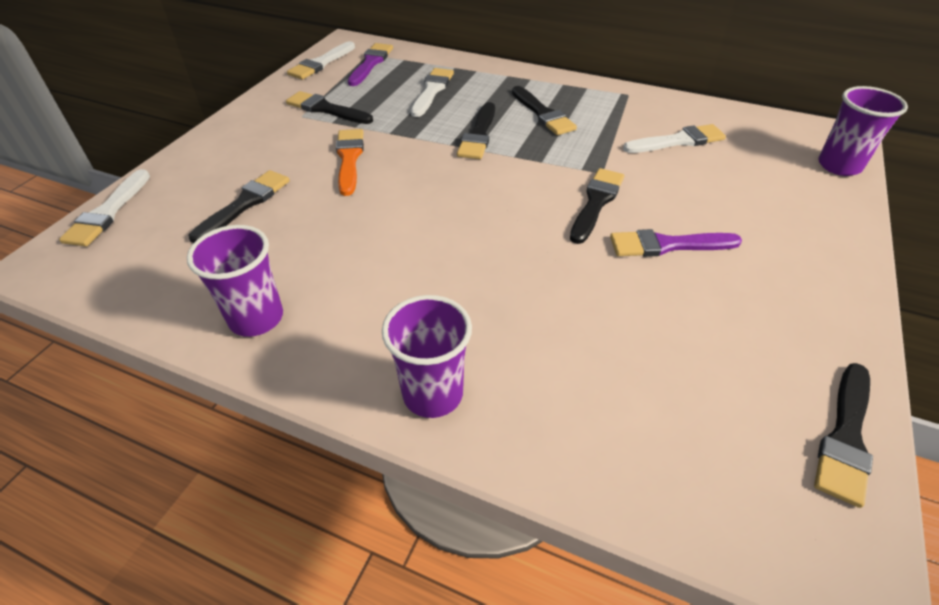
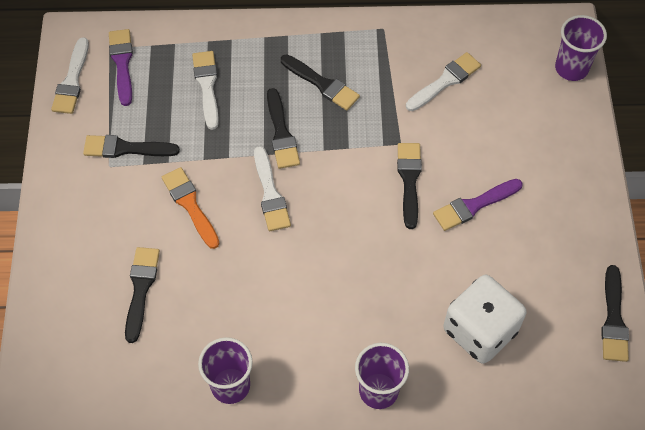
camera: 25 degrees left, 15 degrees up
white brush [59,169,150,247] -> white brush moved to [254,146,291,231]
none -> white dice [443,275,527,364]

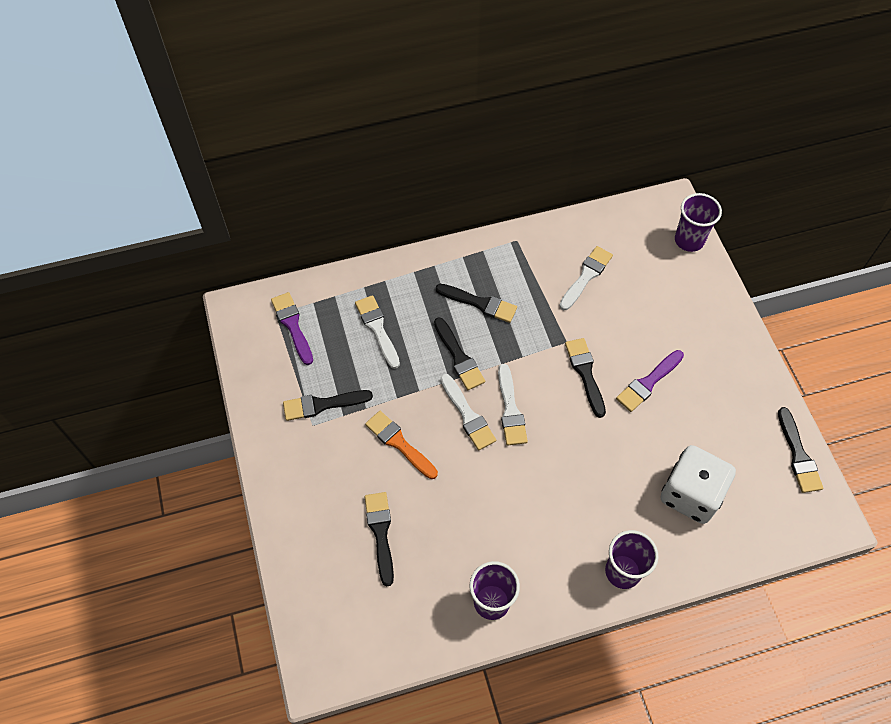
camera: 15 degrees left, 0 degrees up
white brush [51,37,89,114] -> white brush moved to [498,364,528,445]

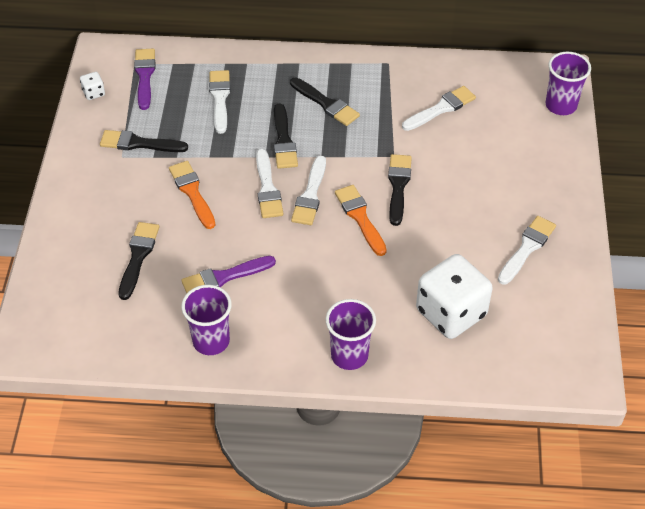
camera: 20 degrees right, 10 degrees down
purple brush [616,350,684,412] -> purple brush moved to [181,256,276,293]
black brush [778,407,823,493] -> none
none -> white dice [80,72,105,100]
none -> orange brush [335,185,387,256]
none -> white brush [498,216,556,285]

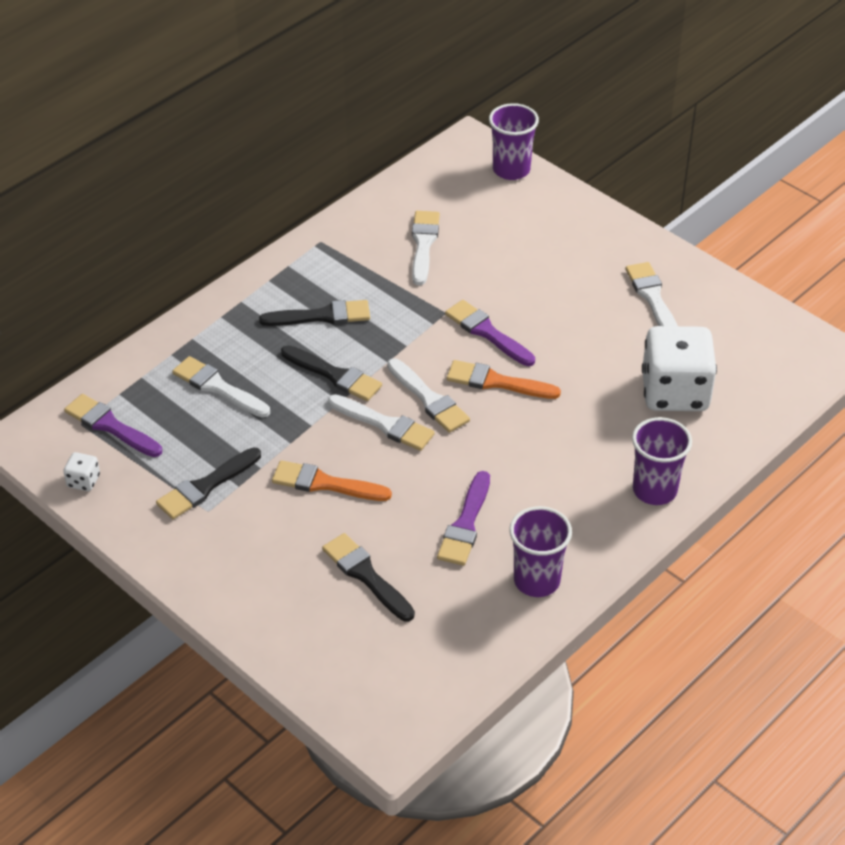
camera: 50 degrees left, 5 degrees down
black brush [388,154,412,226] -> purple brush [445,300,535,366]

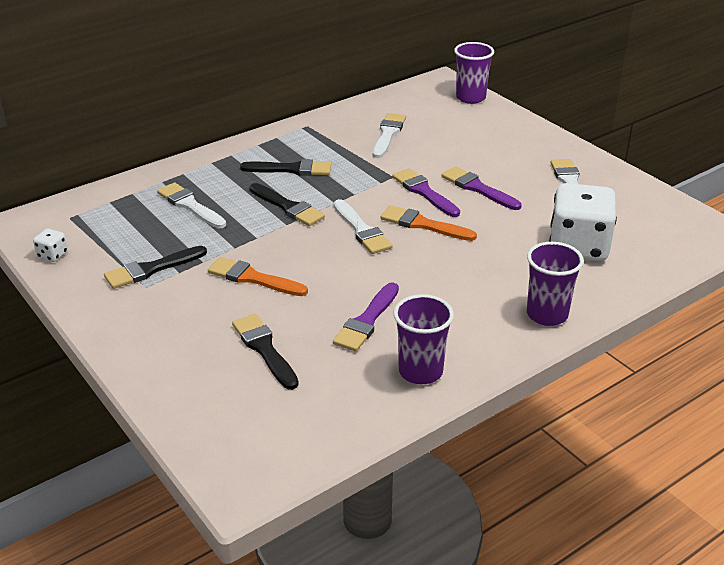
camera: 10 degrees right, 10 degrees down
purple brush [64,394,162,457] -> purple brush moved to [441,166,522,210]
white brush [328,394,435,451] -> none

